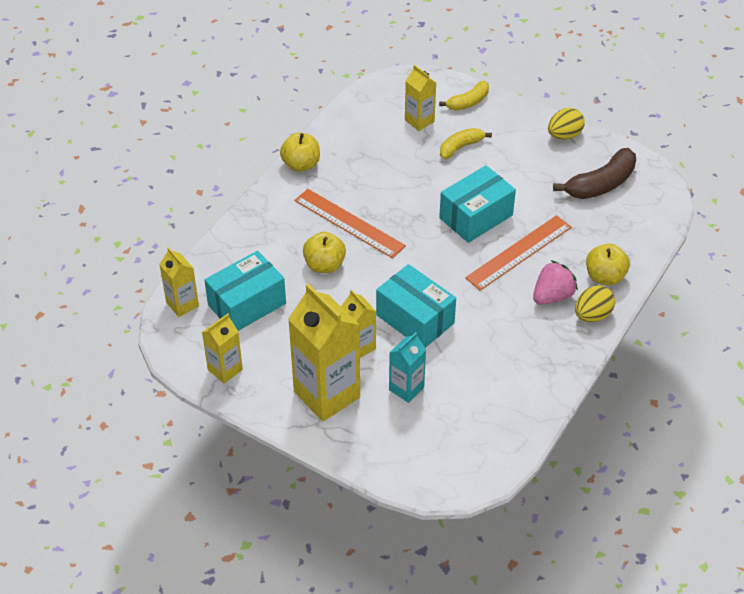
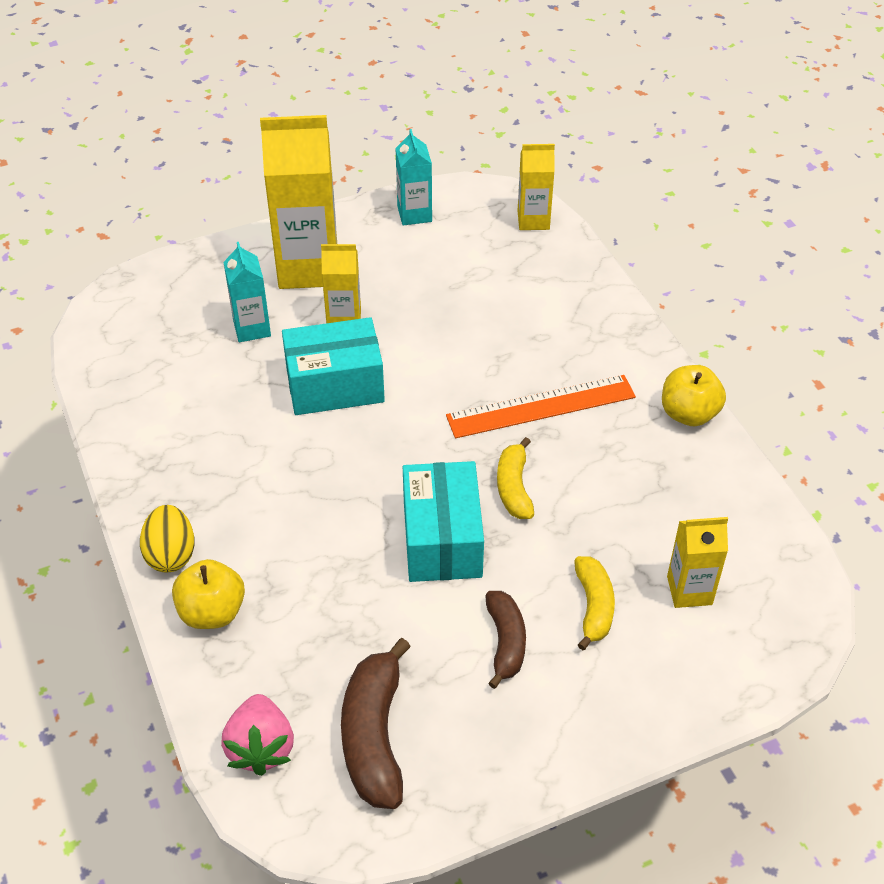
camera: 125 degrees right, 0 degrees up
yellow carton [202,314,243,384] -> turquoise carton [395,129,432,225]
turquoise box [205,251,286,331] -> none
yellow apple [303,232,346,273] -> none
yellow banana [439,81,489,111] -> yellow banana moved to [497,437,534,519]
orange ruler [465,215,572,291] -> none
pink strawberry [533,260,578,305] -> pink strawberry moved to [221,694,294,776]
yellow egg [548,108,585,140] -> none
none -> brown banana [485,591,526,689]

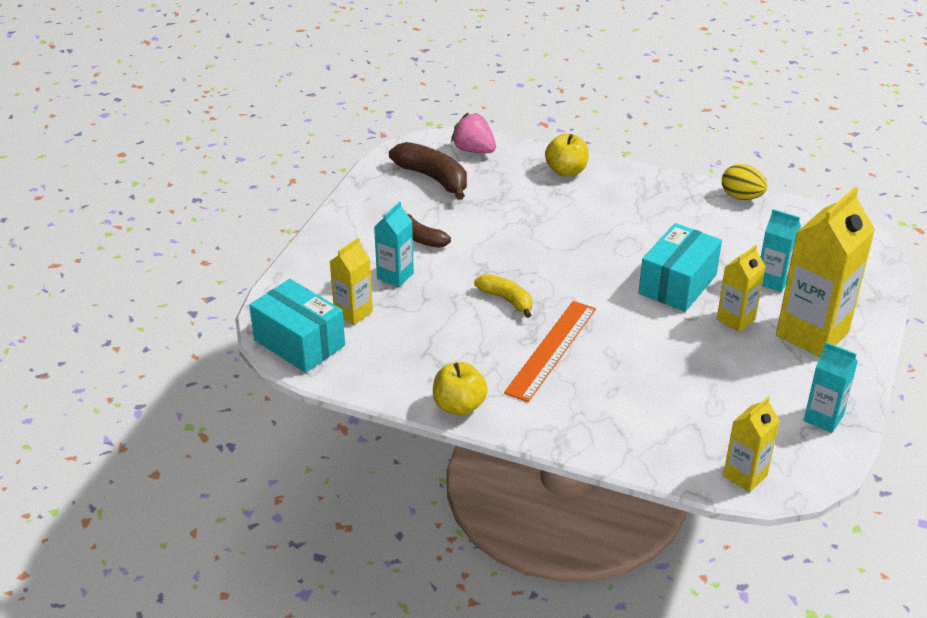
camera: 135 degrees right, 10 degrees down
yellow egg [140,505,195,572] -> yellow egg moved to [722,164,767,200]
turquoise box [403,461,484,582] -> turquoise box moved to [249,279,345,373]
yellow banana [574,556,615,650] -> turquoise carton [374,202,414,287]

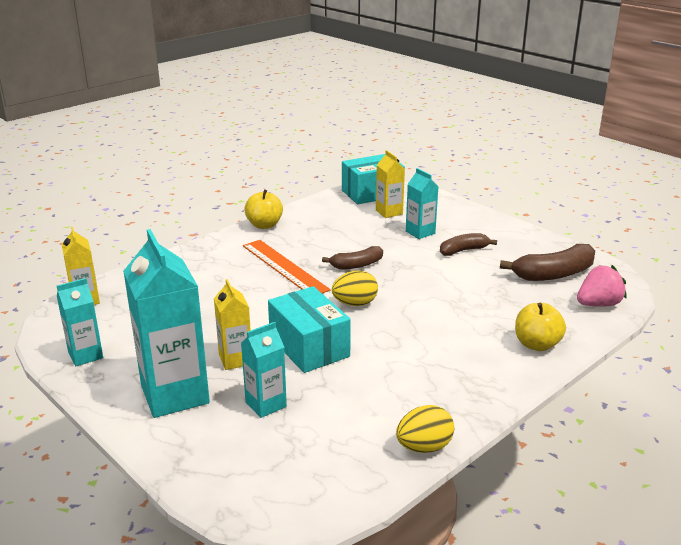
camera: 115 degrees right, 10 degrees down
yellow banana [474,274,532,318] -> brown banana [322,246,383,269]
yellow carton [776,187,875,357] -> turquoise carton [123,229,210,418]
none -> yellow egg [332,270,378,306]

